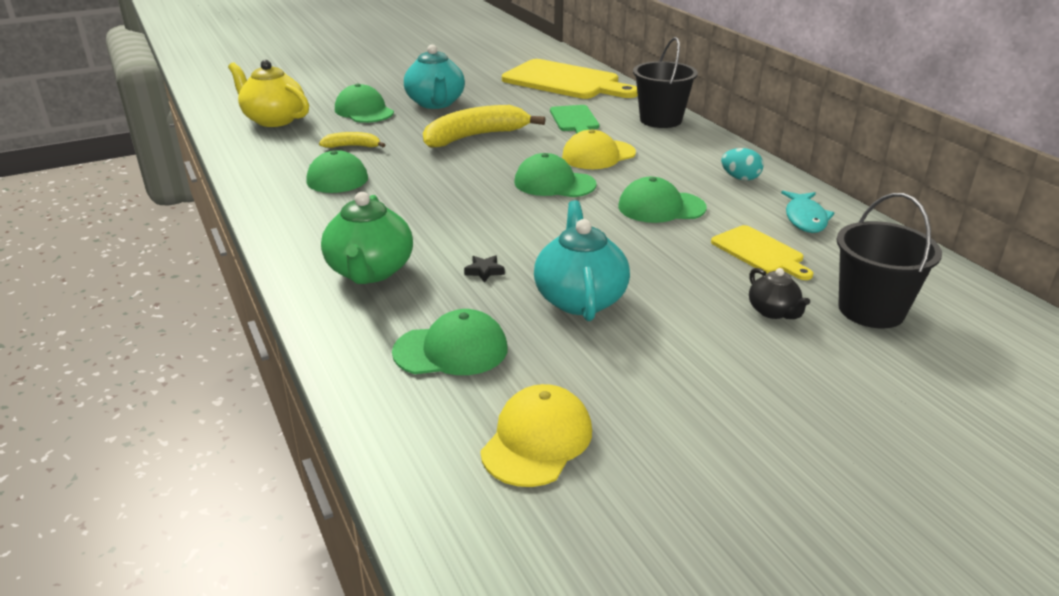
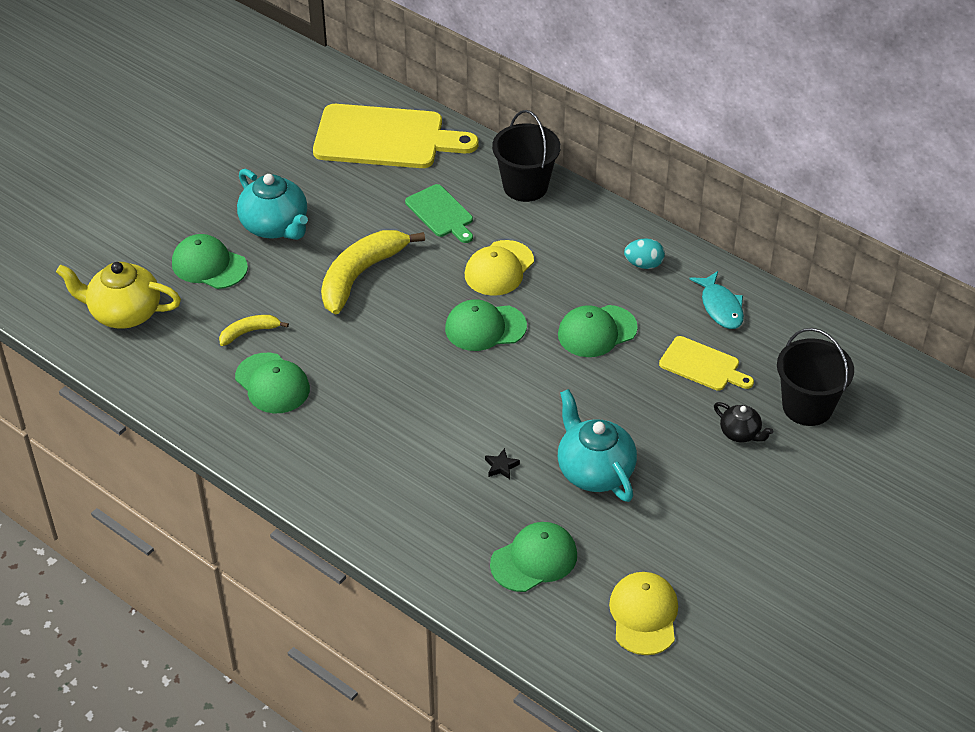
camera: 25 degrees left, 15 degrees up
green teapot [321,192,413,284] -> none

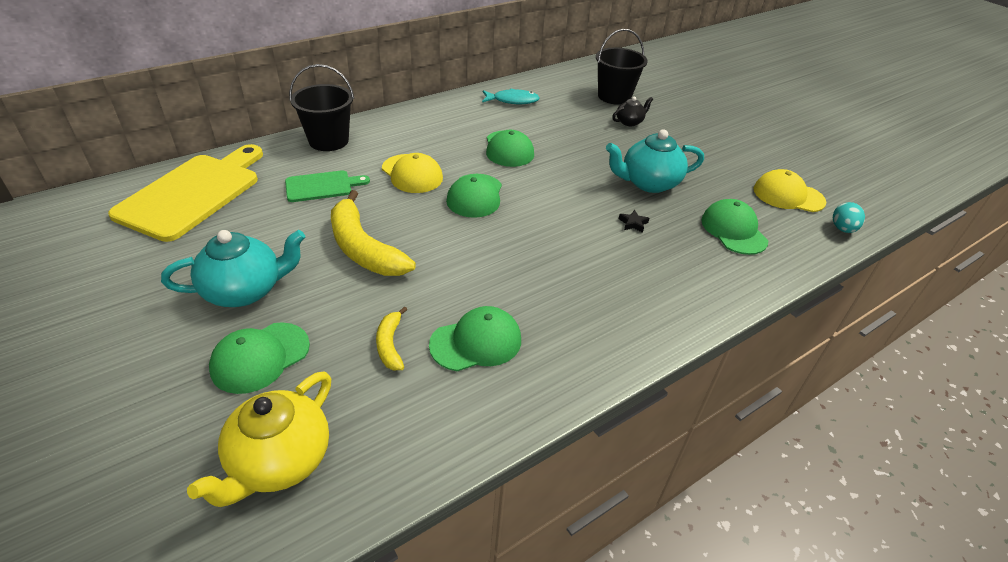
camera: 75 degrees left, 5 degrees down
turquoise egg [624,238,665,269] -> turquoise egg moved to [833,202,865,233]
yellow cutting board [659,336,754,391] -> none

